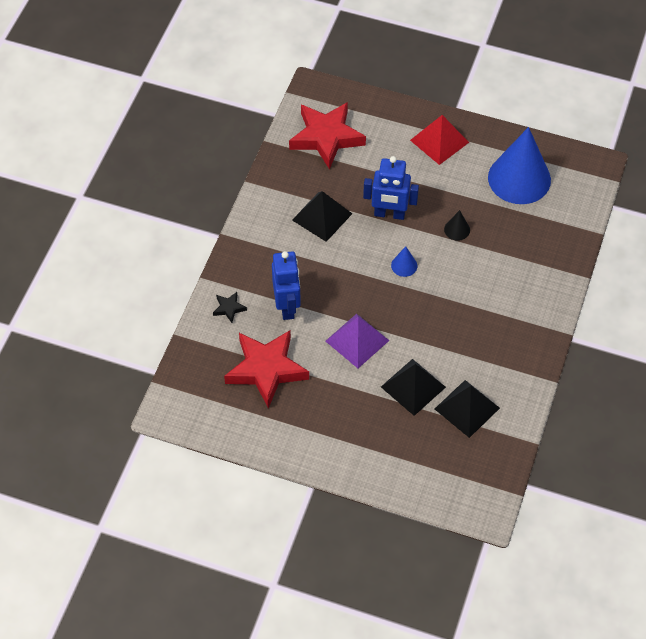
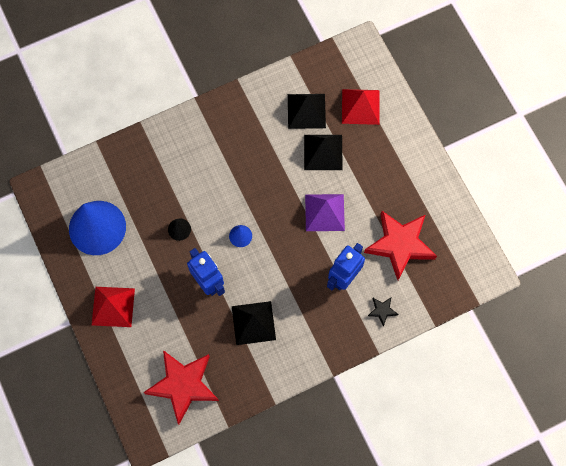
camera: 135 degrees left, 15 degrees up
none -> red pyramid [342,89,380,125]

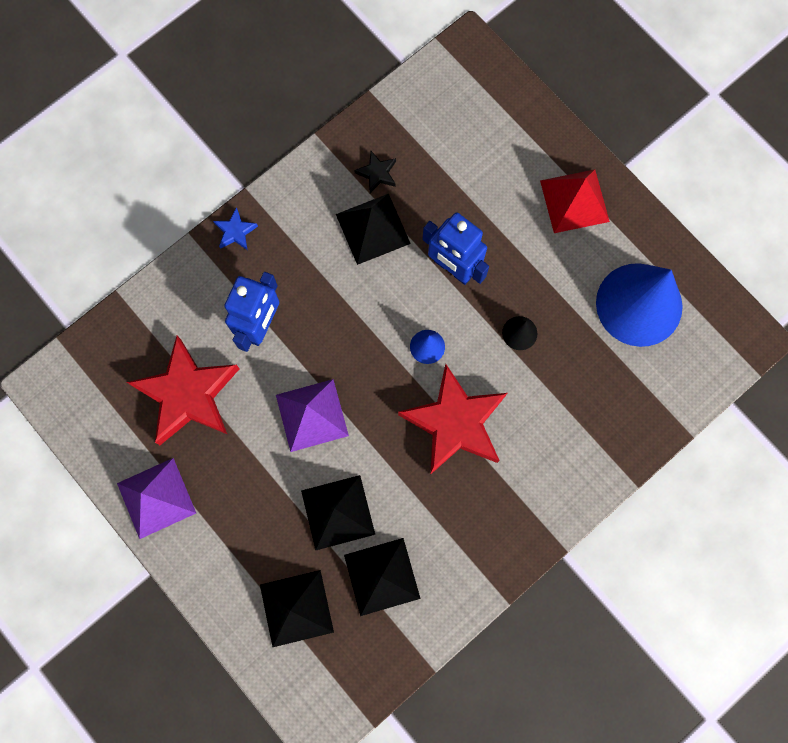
camera: 165 degrees right, 5 degrees up
red star [144,350,219,424] -> red star moved to [398,364,507,475]
red pyramid [342,89,380,125] -> black pyramid [260,570,334,647]
black star [368,298,398,326] -> black star moved to [354,151,396,193]
none -> purple pyramid [117,458,196,539]
none -> blue star [213,207,258,250]

